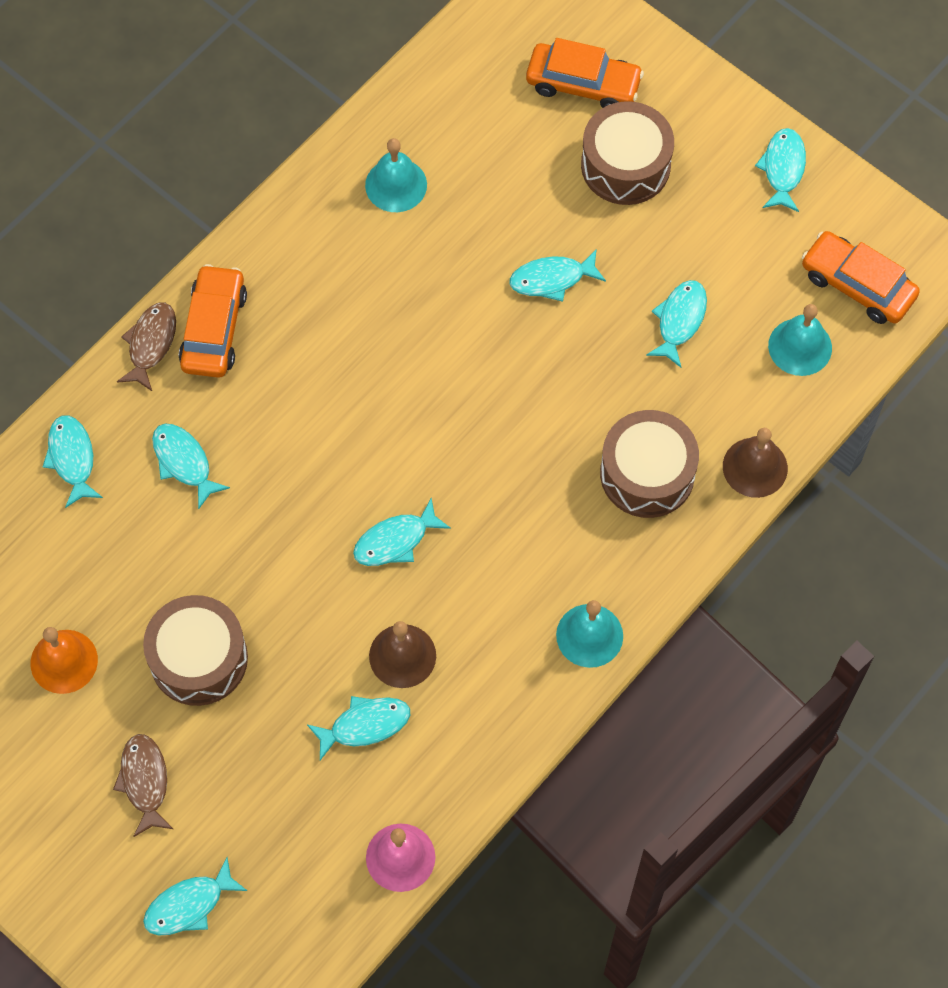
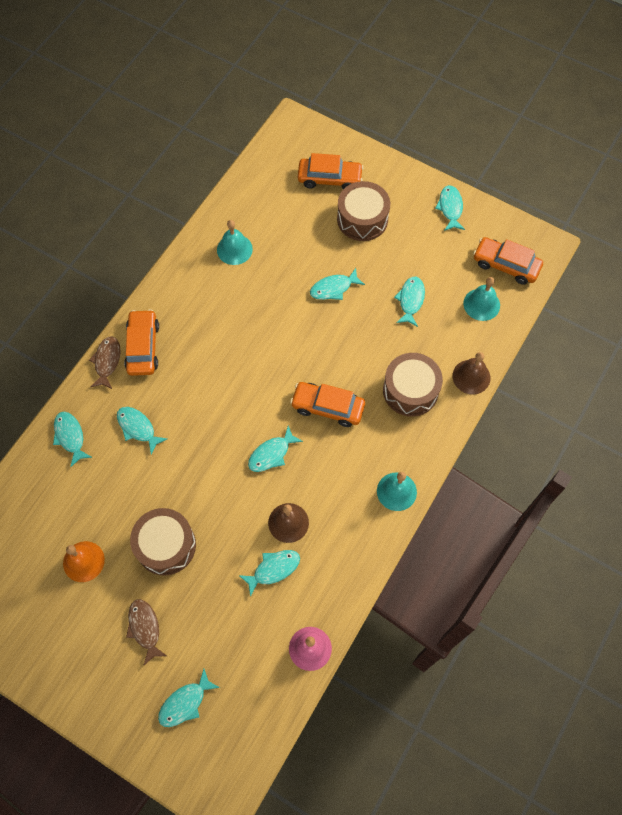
camera: 10 degrees left, 0 degrees up
none -> orange car [290,382,365,427]

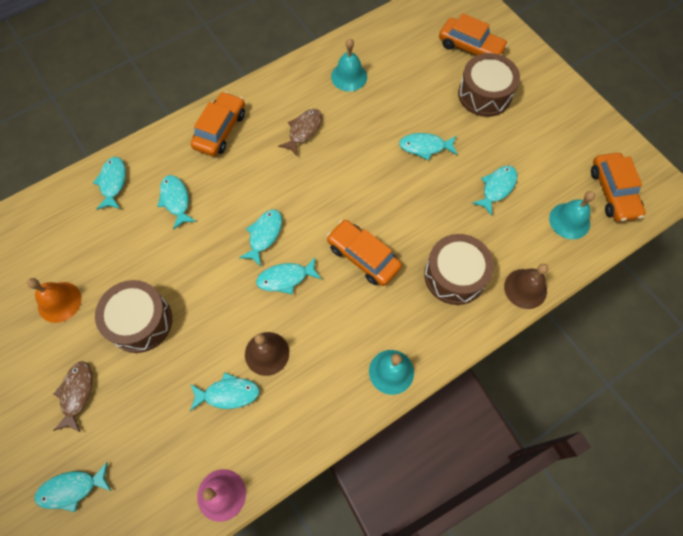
camera: 25 degrees right, 0 degrees up
brown fish [89,336,121,389] -> brown fish moved to [278,109,322,156]
turquoise fish [435,185,465,231] -> turquoise fish moved to [239,209,282,266]
orange car [473,237,543,285] -> orange car turned 150 degrees counterclockwise [591,153,645,222]

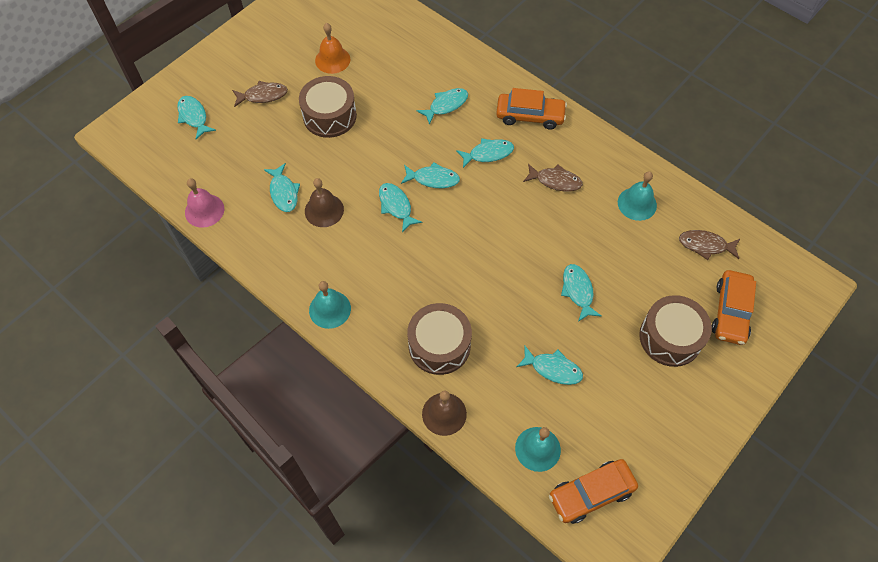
camera: 75 degrees right, 5 degrees down
turquoise fish [93,157,126,210] -> turquoise fish moved to [456,138,514,168]
orange car [327,220,402,286] -> none
none -> brown fish [679,230,740,260]

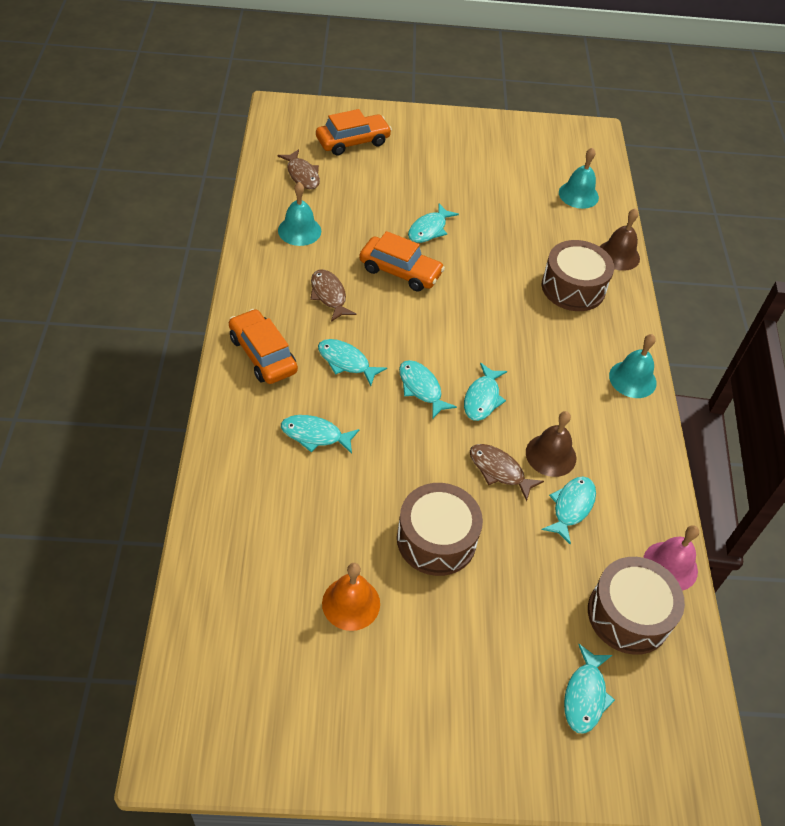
camera: 135 degrees left, 10 degrees down
brown fish [232,81,288,107] -> brown fish moved to [470,444,544,501]
turquoise fish [517,345,583,385] -> none
orange car [549,459,638,524] -> orange car moved to [359,231,445,292]
brown drum [639,295,712,367] -> brown drum moved to [588,557,685,655]

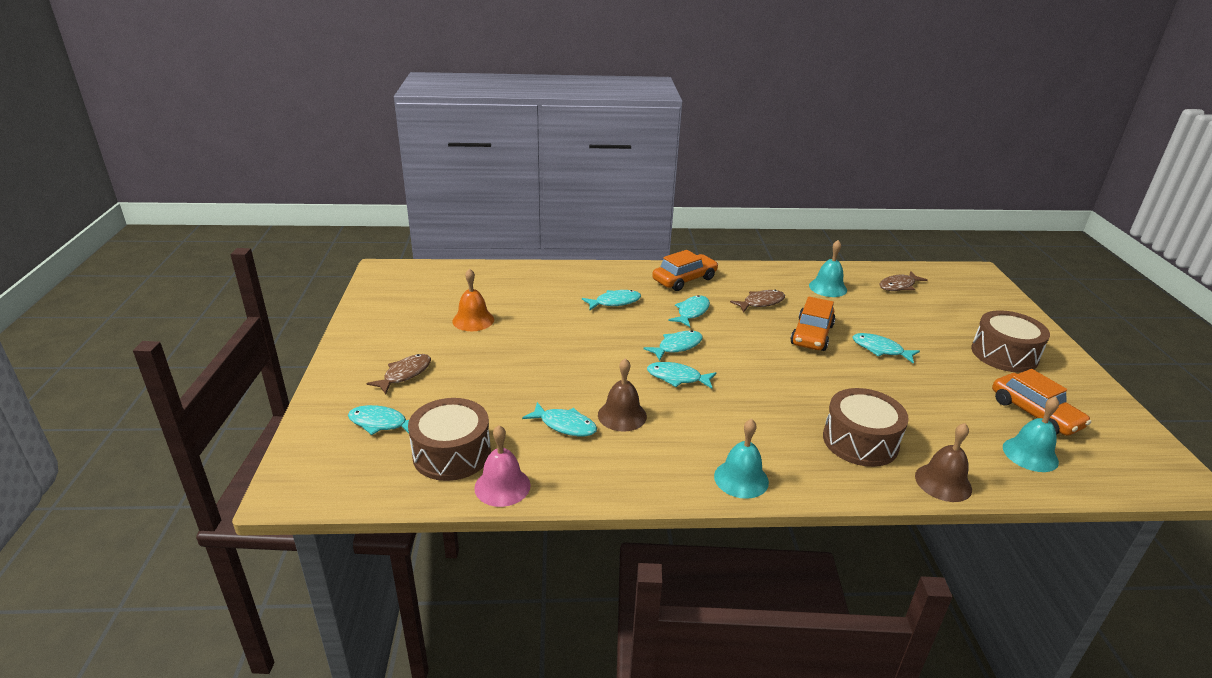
camera: 90 degrees right, 20 degrees down
turquoise fish [281,415,360,454] -> turquoise fish turned 60 degrees clockwise [582,290,641,310]
orange car [316,109,392,155] -> orange car moved to [992,369,1091,436]
brown drum [397,483,483,576] -> brown drum moved to [971,310,1050,373]
brown fish [470,444,544,501] -> brown fish moved to [366,354,431,394]

